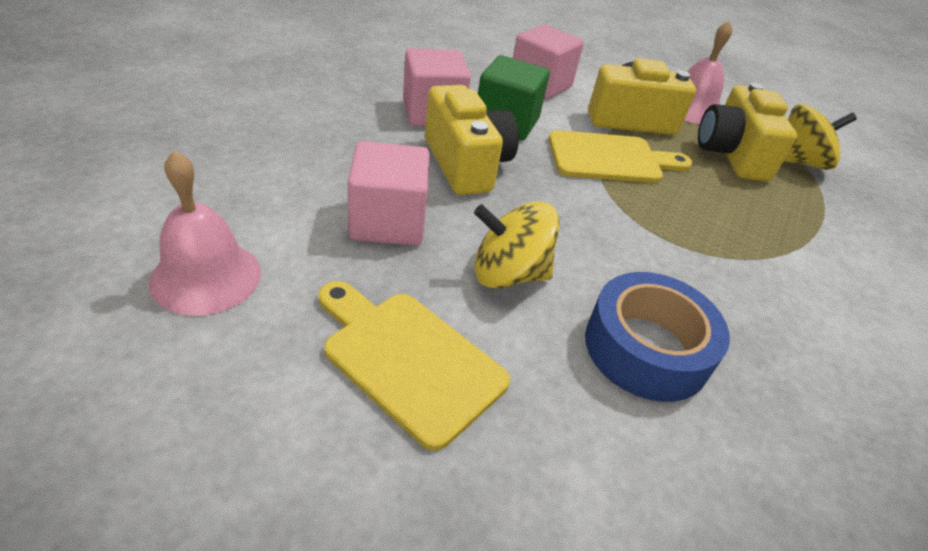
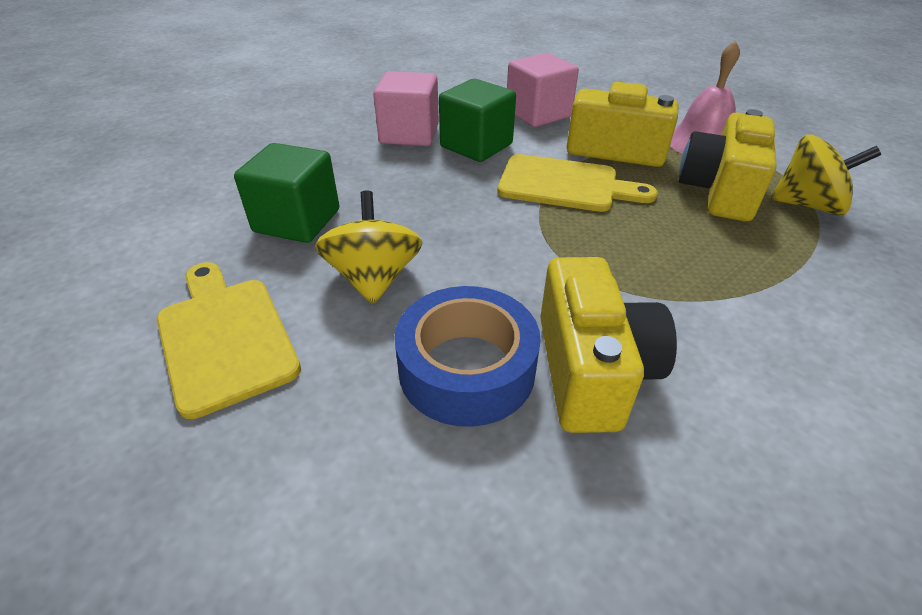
camera: 25 degrees right, 0 degrees up
pink bell [149,150,261,316] -> none
pink cube [348,141,430,245] -> green cube [234,143,339,243]
yellow camera [425,85,519,195] -> yellow camera moved to [540,257,677,433]
yellow spinning top [474,201,560,288] -> yellow spinning top turned 60 degrees clockwise [315,191,422,305]

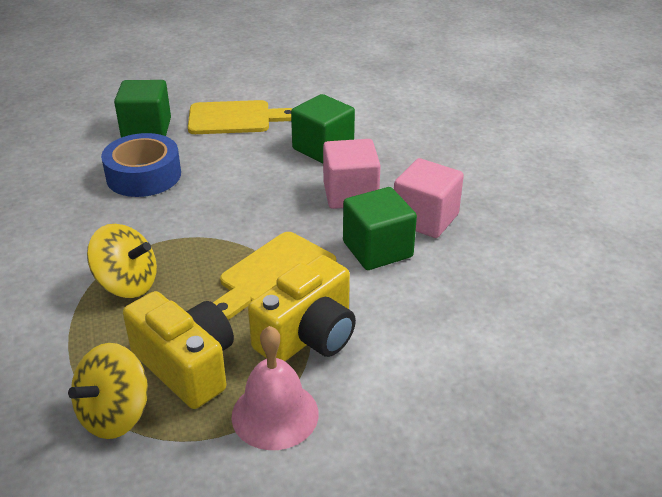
camera: 115 degrees right, 5 degrees down
yellow spinning top [315,191,422,305] -> yellow spinning top moved to [87,224,157,298]
pink cube [507,53,579,127] -> pink cube moved to [323,139,381,209]
yellow camera [540,257,677,433] -> none
none -> green cube [114,80,171,138]

